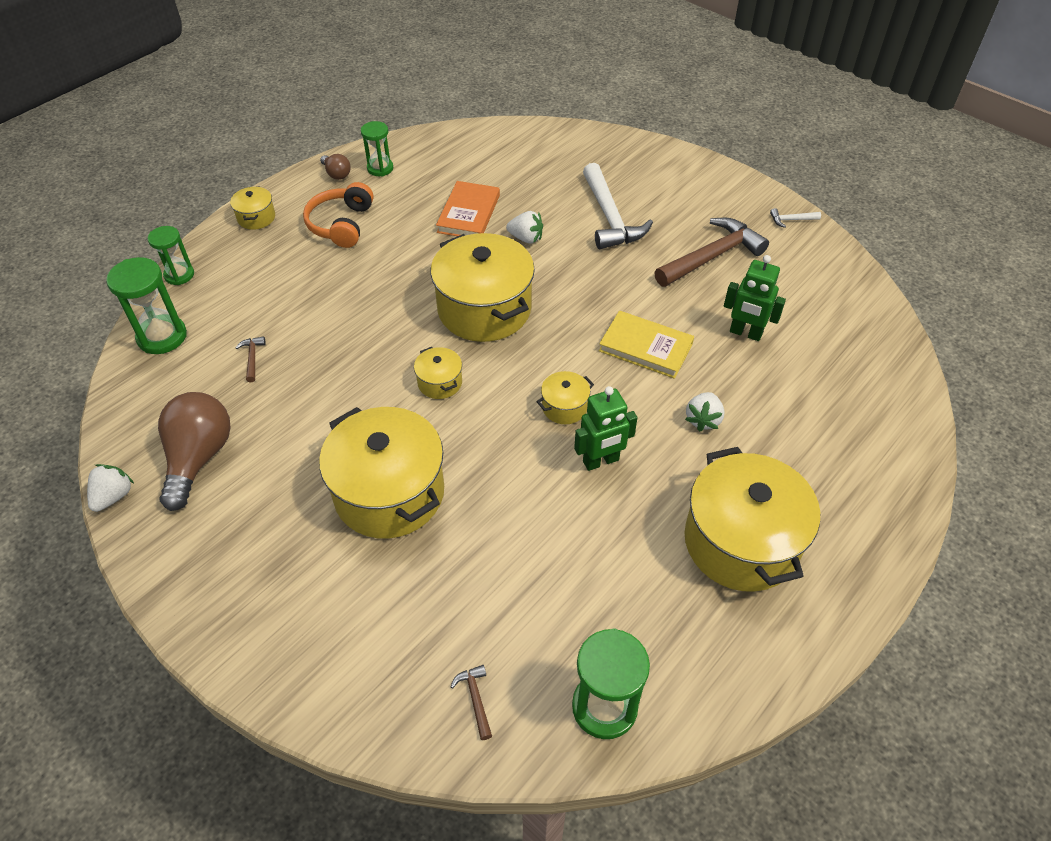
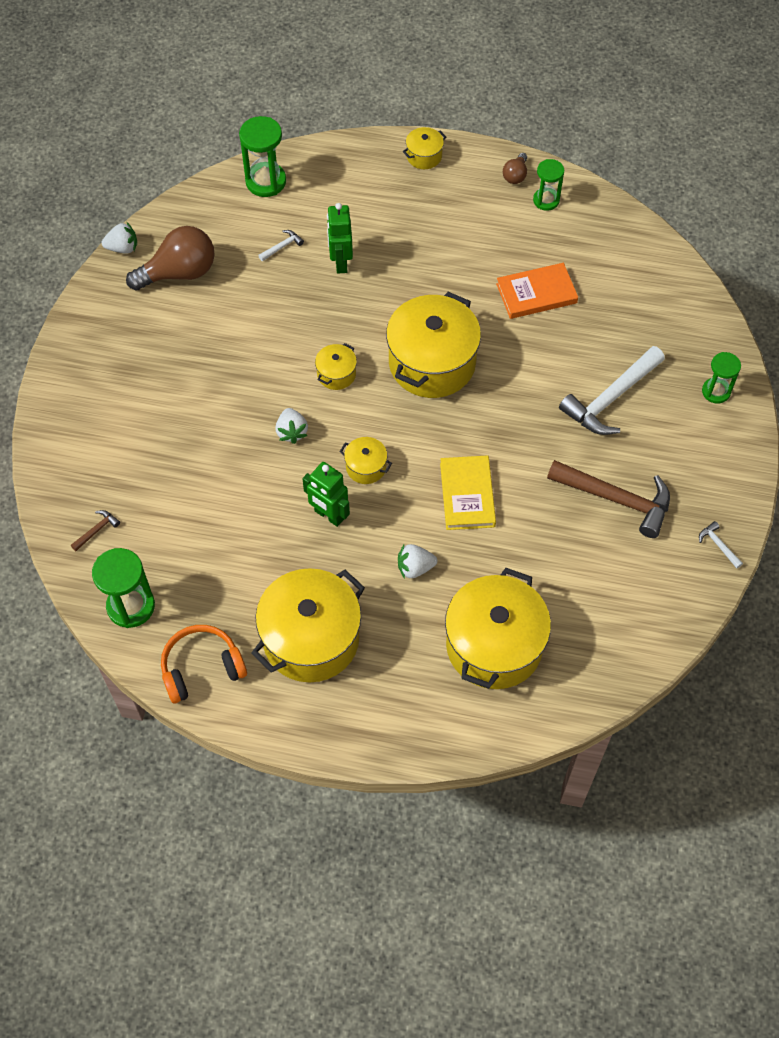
camera: 60 degrees right, 10 degrees up
green hourglass [148,226,194,285] -> green hourglass moved to [702,352,741,404]
brown hammer [235,336,266,383] -> white hammer [258,230,304,261]
orange headphones [303,182,374,248] -> orange headphones moved to [161,625,247,703]
yellow pot [319,407,444,539] -> yellow pot moved to [445,568,551,689]
white strawberry [506,211,543,244] -> white strawberry moved to [275,408,308,444]
green robot [724,255,786,341] -> green robot moved to [327,203,353,274]

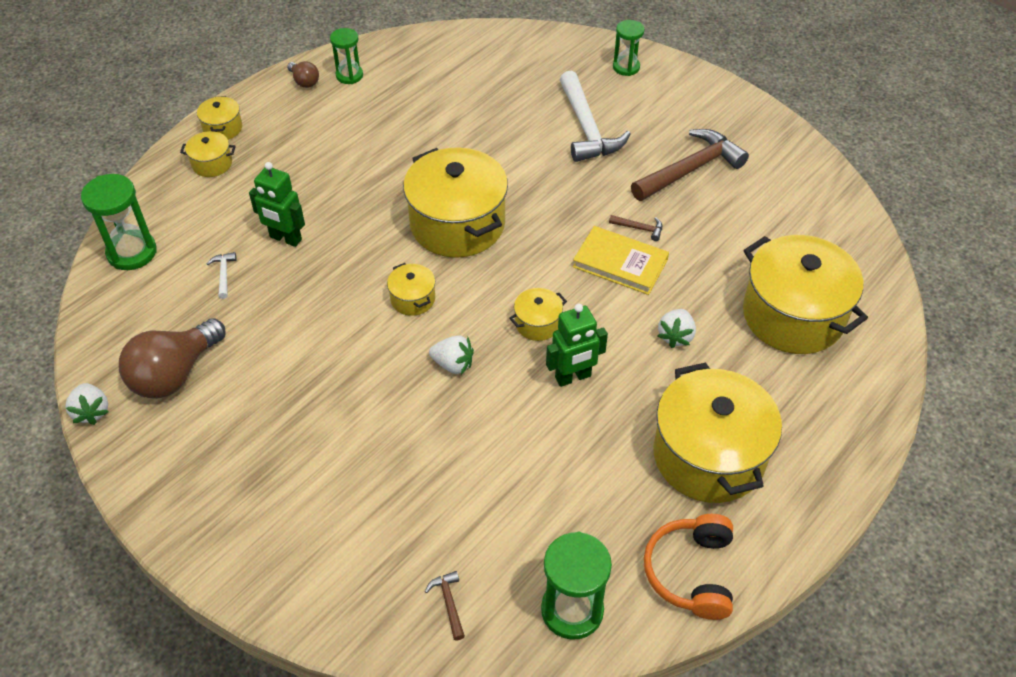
camera: 60 degrees left, 10 degrees down
white strawberry [102,222,137,254] -> white strawberry turned 135 degrees clockwise [65,383,109,425]
brown light bulb [126,226,215,290] -> brown light bulb turned 150 degrees counterclockwise [119,318,226,399]
orange book [496,263,578,319] -> none
white hammer [699,521,743,569] -> none
none -> yellow pot [180,131,236,177]
none -> brown hammer [609,215,662,241]

